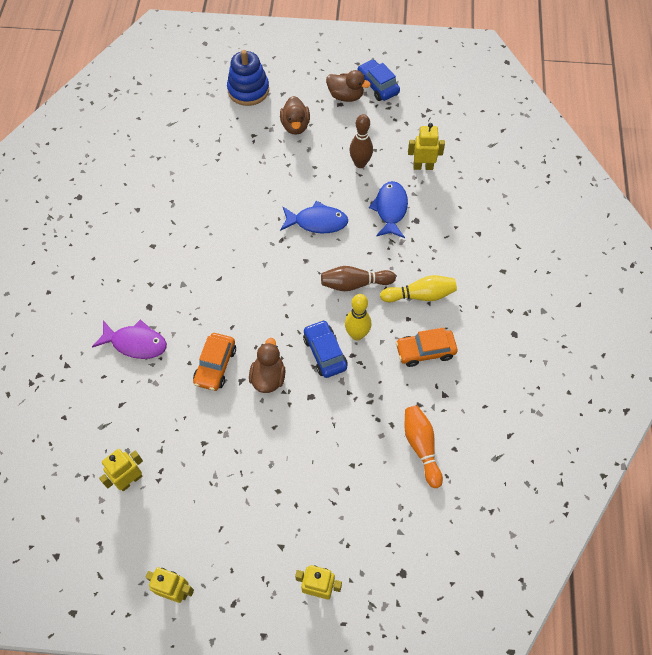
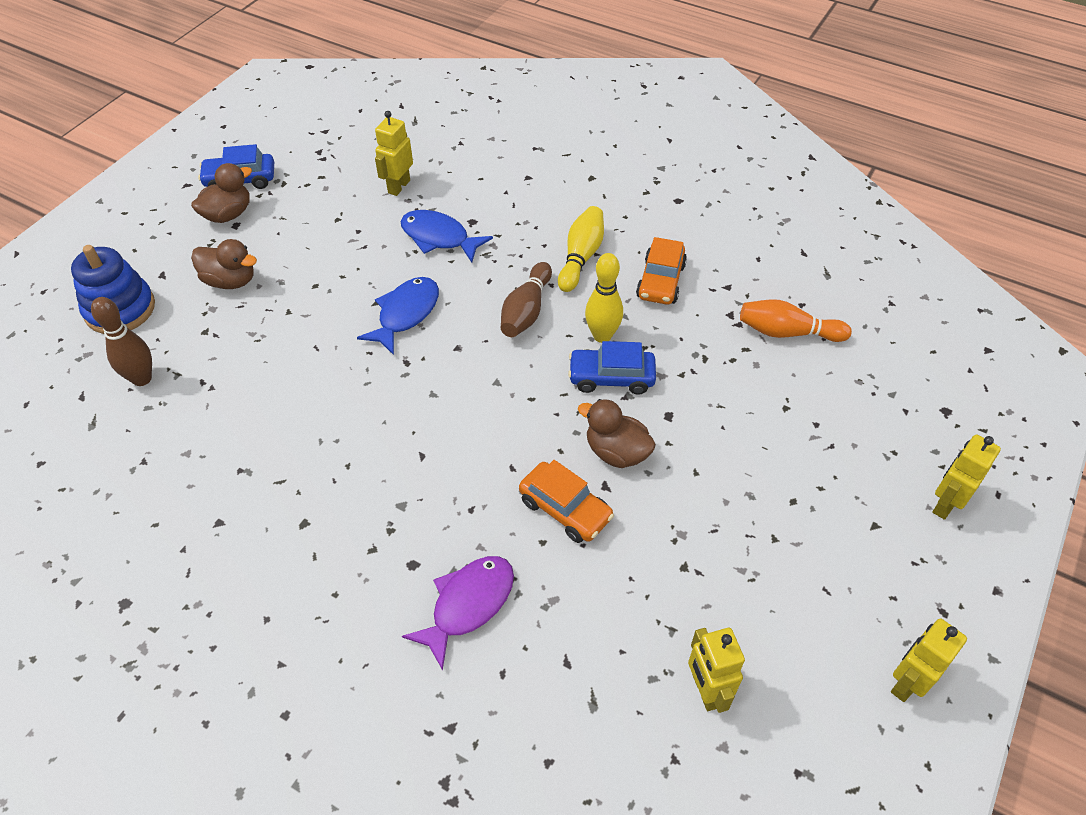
camera: 65 degrees left, 10 degrees down
brown bowling pin [349,114,373,168] -> brown bowling pin moved to [91,297,152,386]

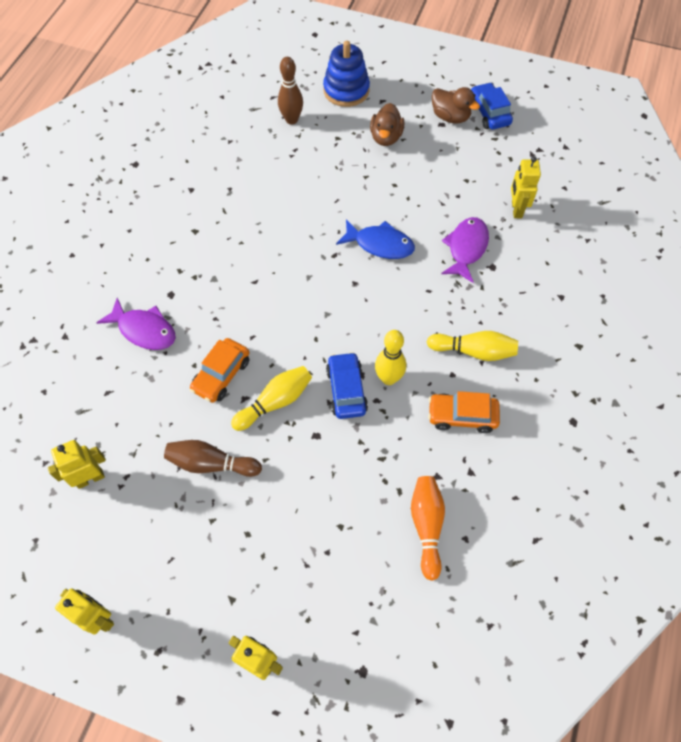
camera: 80 degrees right, 10 degrees up
yellow robot [375,111,413,196] -> yellow robot turned 105 degrees counterclockwise [511,156,541,218]
blue fish [401,210,493,262] -> purple fish [441,217,489,283]
brown bowling pin [501,262,552,337] -> brown bowling pin moved to [164,440,262,477]
brown duck [578,399,656,468] -> yellow bowling pin [231,366,312,431]

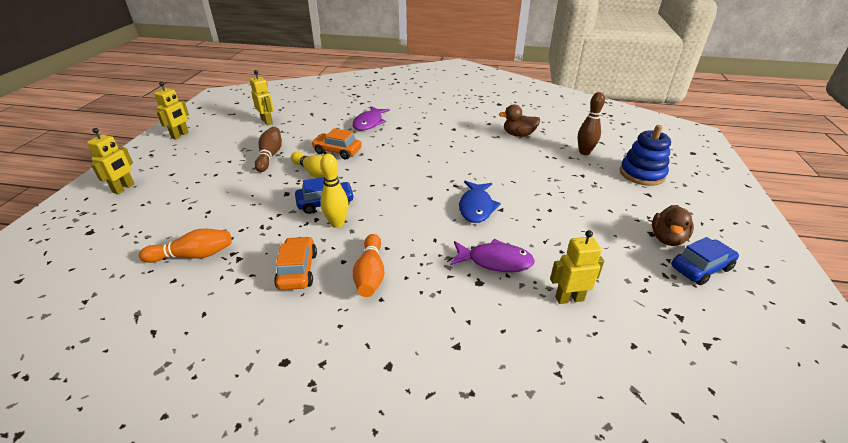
camera: 80 degrees right, 25 degrees down
brown duck [370,103,405,146] -> brown duck moved to [499,104,540,137]
yellow bowling pin [427,331,518,361] -> orange bowling pin [353,234,384,297]

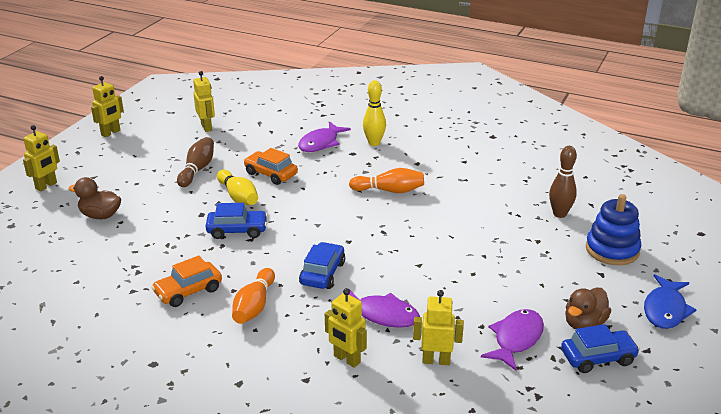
camera: 15 degrees right, 5 degrees down
orange bowling pin [139,228,232,263] -> orange bowling pin moved to [349,168,424,193]
orange car [274,236,317,290] -> orange car turned 135 degrees counterclockwise [151,256,222,307]
yellow bowling pin [320,154,349,228] -> yellow bowling pin moved to [363,80,386,146]
blue fish [459,181,501,223] -> blue fish moved to [644,274,697,329]
brown duck [499,104,540,137] -> brown duck moved to [68,177,121,219]
none -> blue car [299,242,345,289]
none -> yellow robot [325,288,367,368]
none -> purple fish [481,309,544,371]

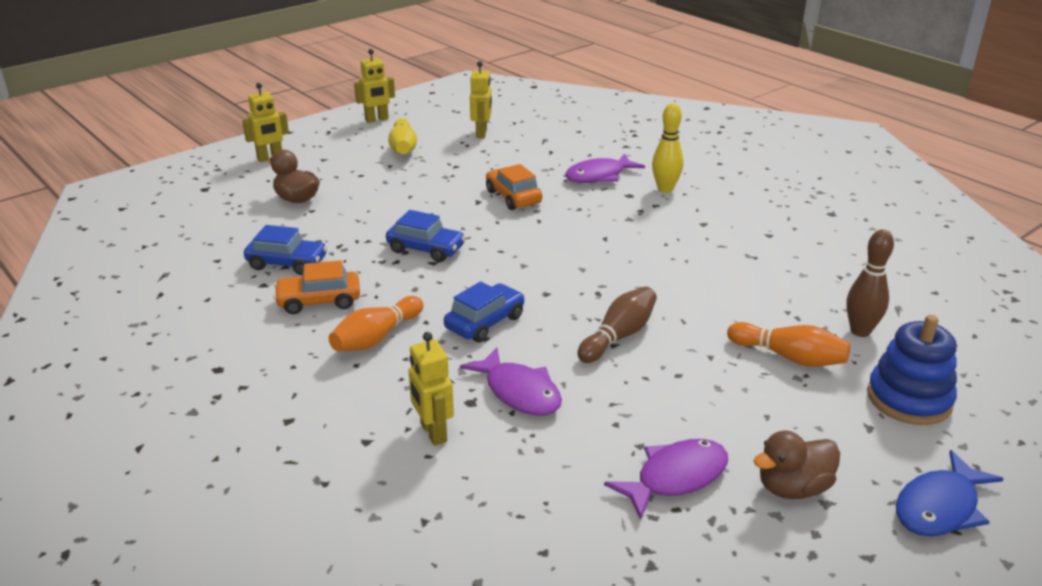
camera: 25 degrees right, 0 degrees up
brown bowling pin [177,137,214,187] -> brown bowling pin moved to [577,287,657,363]
yellow bowling pin [217,169,258,205] -> yellow bowling pin moved to [388,118,417,155]
orange bowling pin [349,168,424,193] -> orange bowling pin moved to [727,322,851,367]
yellow robot [413,290,464,365] -> none
blue car [561,324,640,373] -> blue car moved to [244,225,328,275]

